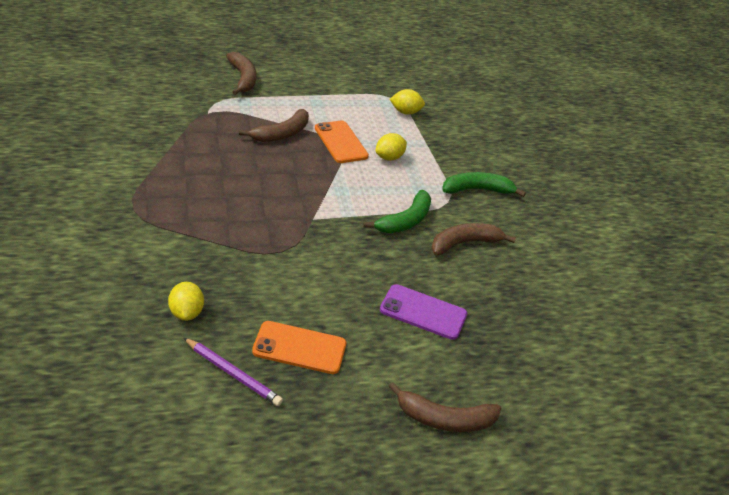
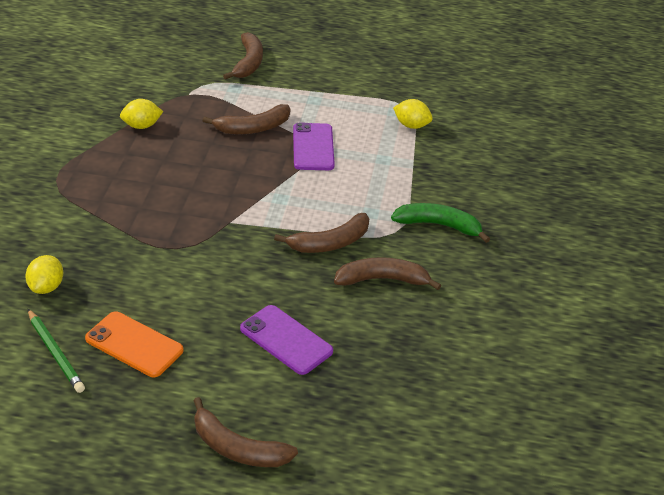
camera: 25 degrees right, 0 degrees up
purple pencil [184,338,283,406] -> green pencil [28,309,85,393]
orange phone [315,121,369,163] -> purple phone [293,123,335,170]
green banana [363,190,431,233] -> brown banana [274,213,369,253]
yellow lemon [376,133,407,161] -> yellow lemon moved to [120,99,163,129]

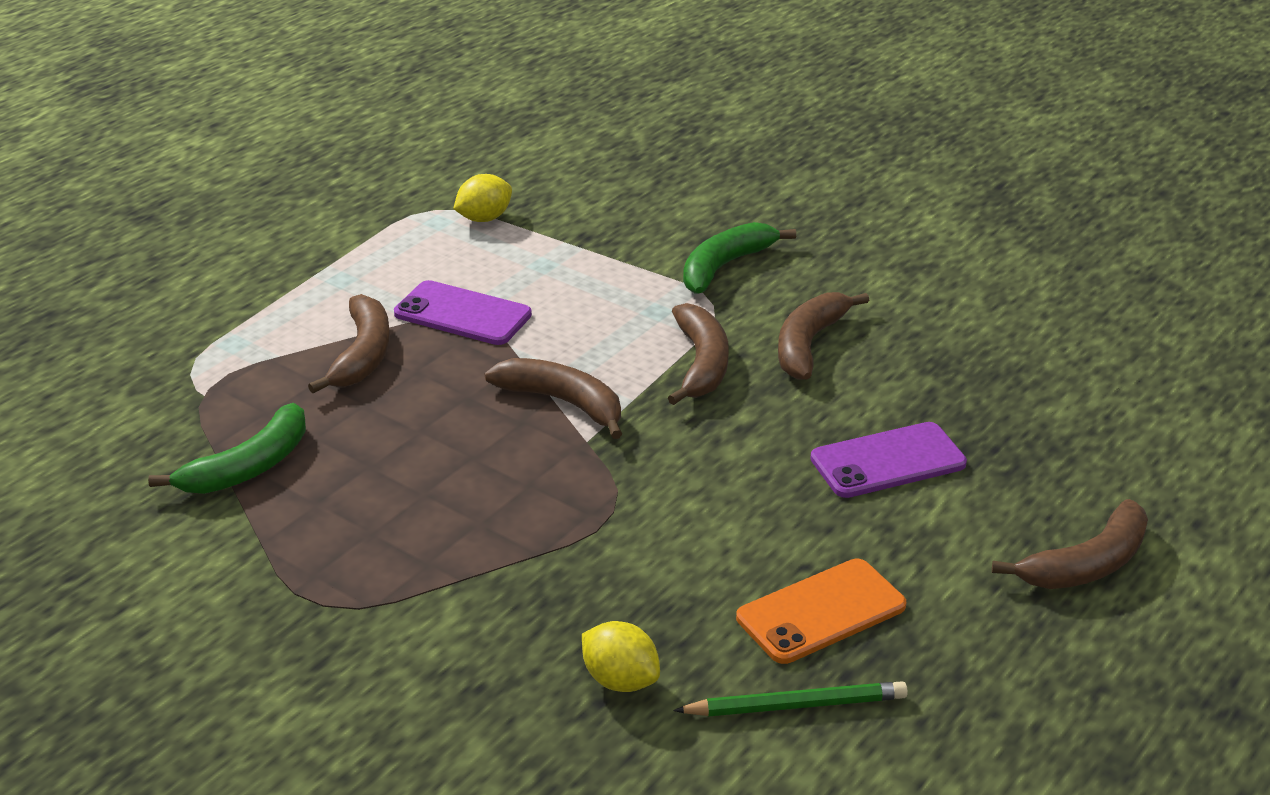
camera: 60 degrees left, 5 degrees down
yellow lemon [120,99,163,129] -> green banana [148,403,306,494]
brown banana [223,32,263,80] -> brown banana moved to [485,358,622,439]

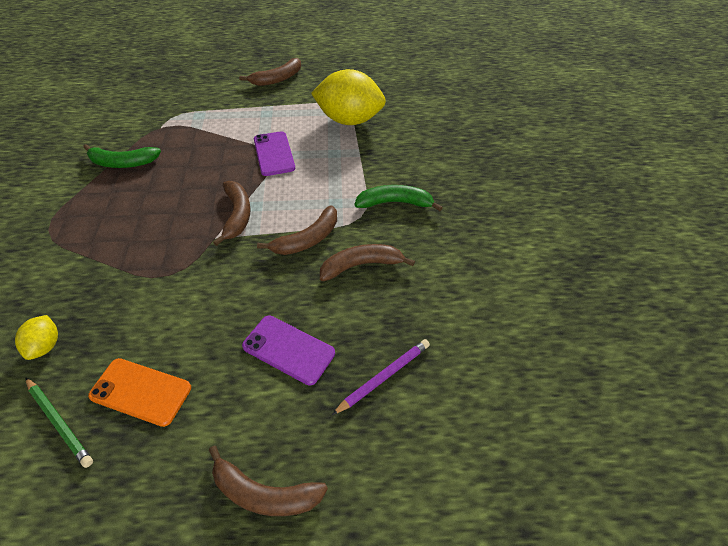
camera: 50 degrees right, 15 degrees up
brown banana [308,294,390,393] -> brown banana moved to [239,58,301,86]
yellow lemon [453,174,512,222] -> yellow lemon [311,69,386,125], size x2.15
none -> purple pencil [332,339,430,415]

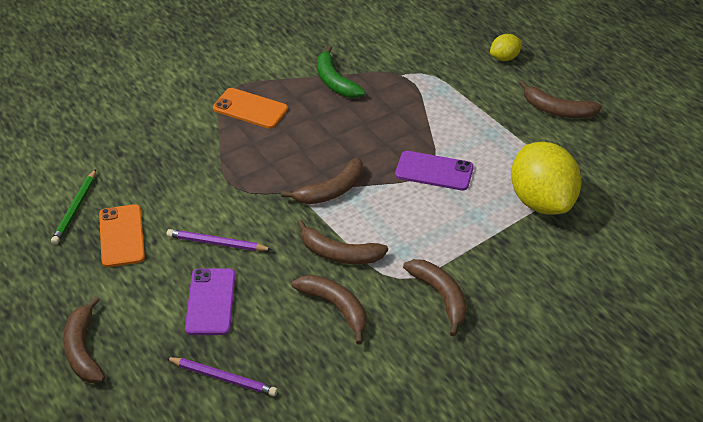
camera: 60 degrees right, 5 degrees down
yellow lemon [15,315,58,360] -> yellow lemon moved to [490,34,522,61]
purple phone [254,131,295,176] -> purple phone turned 60 degrees clockwise [395,151,474,191]
green banana [355,185,443,211] -> brown banana [403,259,467,337]
none -> purple pencil [167,229,273,251]
none -> orange phone [213,88,288,129]

